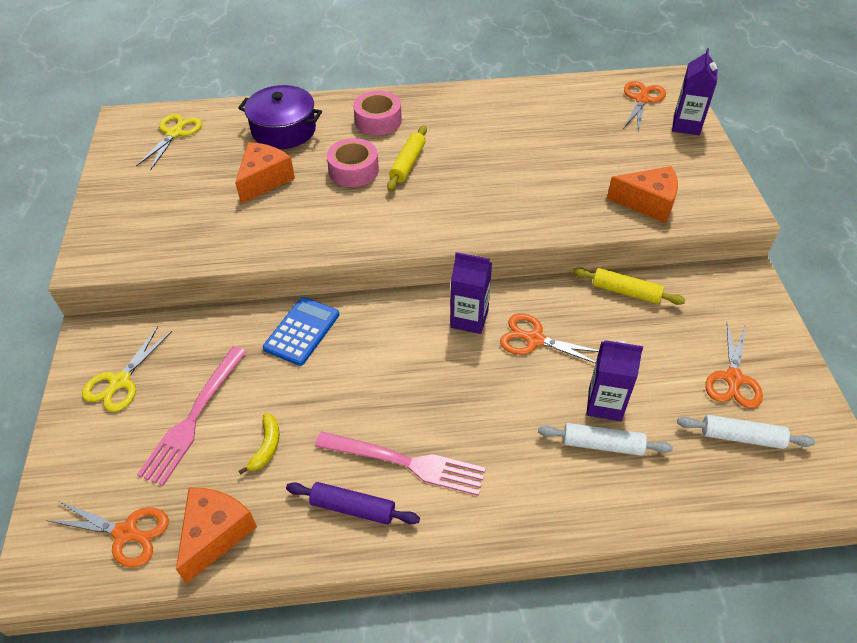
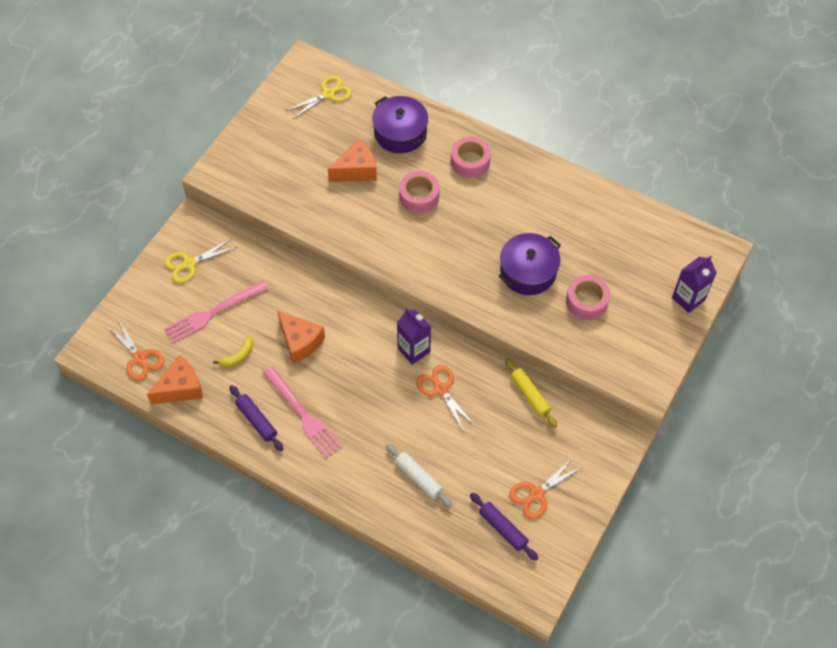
camera: 35 degrees right, 10 degrees up
blue calculator [263,297,339,366] -> none
yellow rolling pin [387,125,427,191] -> none
purple carton [586,340,643,421] -> none
orange cheese [607,166,678,223] -> orange cheese moved to [277,311,325,363]
orange scissors [624,81,666,133] -> none
white rolling pin [677,415,815,449] -> purple rolling pin [470,493,538,561]
none -> purple pot [498,233,561,295]
none -> pink tape [566,275,610,320]

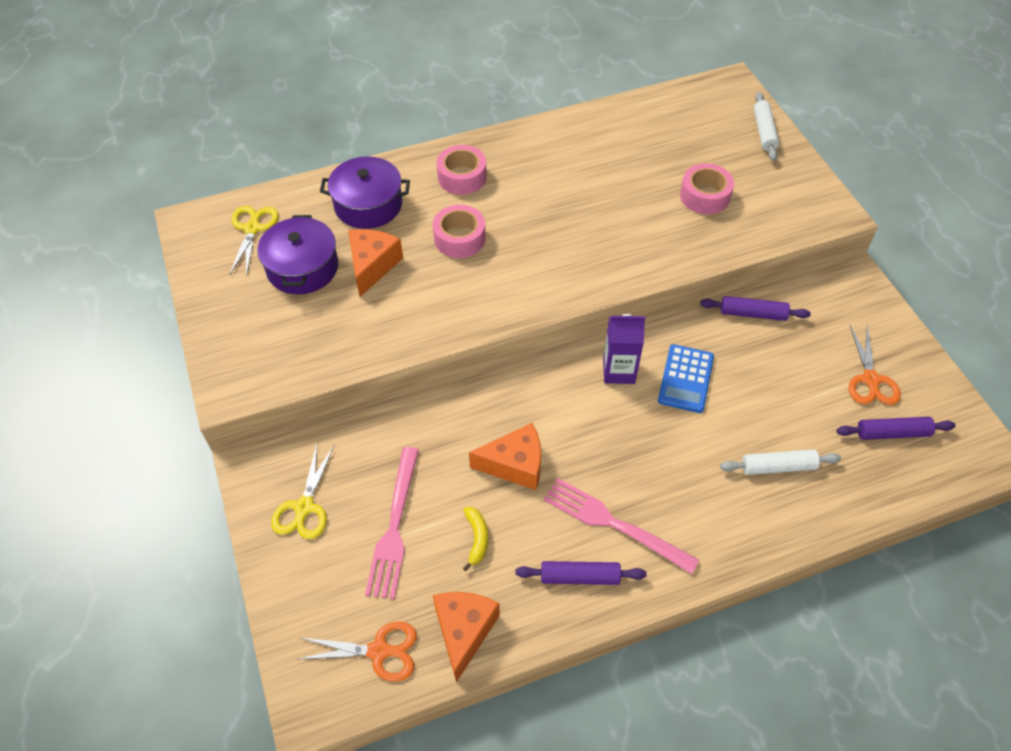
camera: 50 degrees left, 5 degrees down
pink fork [263,366,342,458] -> pink fork turned 150 degrees counterclockwise [544,478,699,574]
orange scissors [416,365,476,432] -> blue calculator [658,344,714,413]
purple pot [498,233,561,295] -> purple pot moved to [257,215,338,295]
yellow rolling pin [505,358,557,428] -> purple rolling pin [700,296,811,321]
purple carton [672,256,717,313] -> white rolling pin [754,92,779,161]

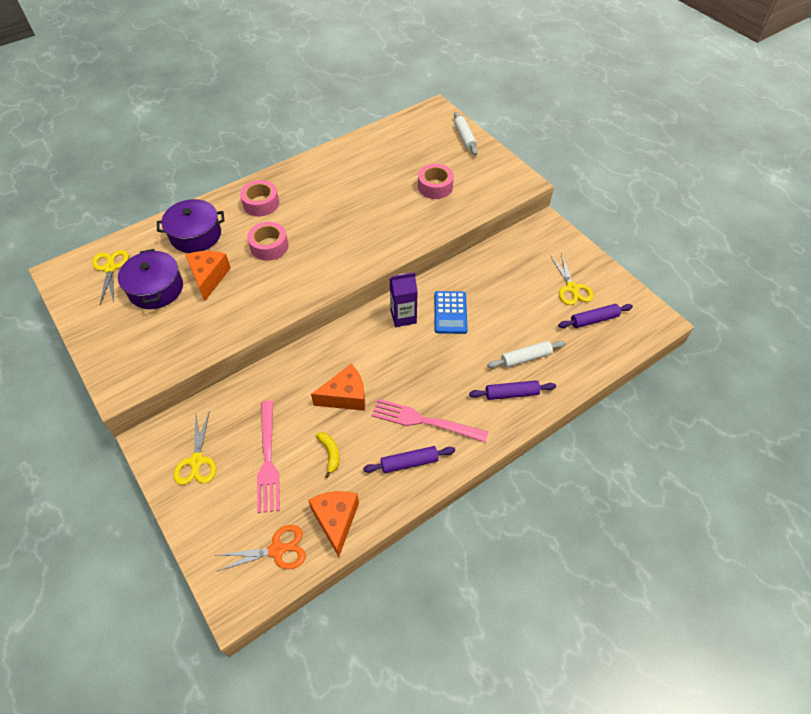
camera: 15 degrees left, 0 degrees up
purple rolling pin [700,296,811,321] -> purple rolling pin moved to [469,380,556,400]
orange scissors [849,324,901,405] -> yellow scissors [550,253,594,305]

